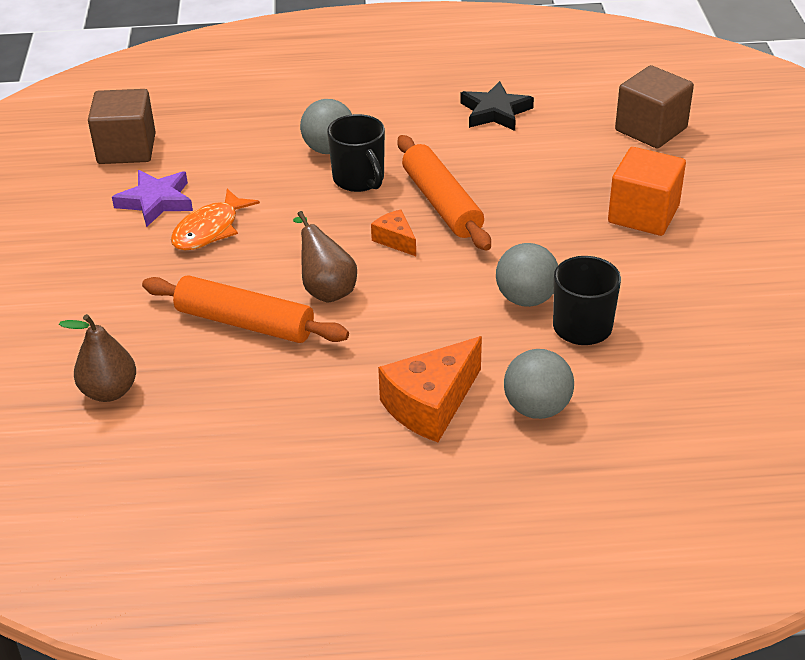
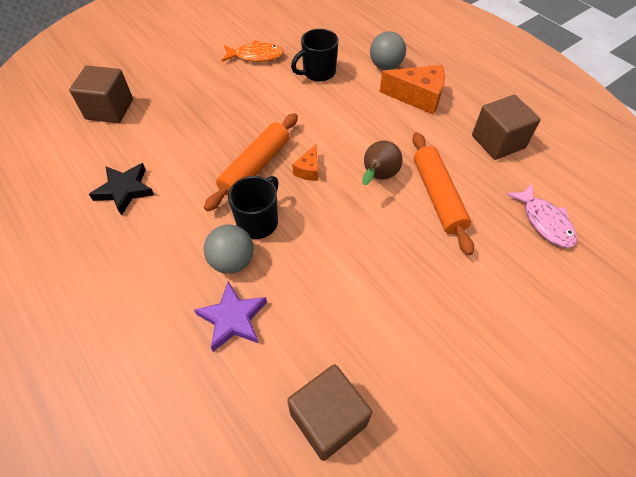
camera: 125 degrees left, 15 degrees up
brown pear [59,314,136,402] -> pink fish [506,183,577,248]
purple star [112,170,193,227] -> purple star moved to [194,281,267,352]
orange fish [171,189,260,251] -> orange fish moved to [222,40,284,62]
grey ball [496,243,558,307] -> none
orange cube [608,147,686,236] -> none
none -> brown cube [472,95,541,160]

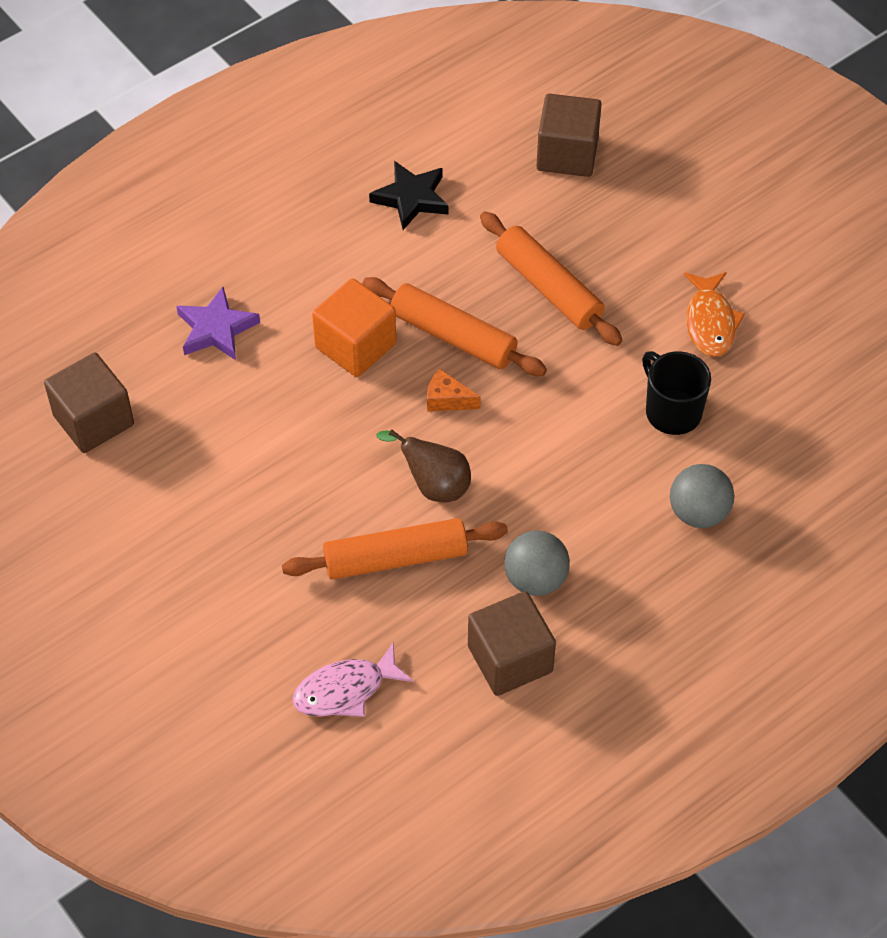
camera: 90 degrees right, 0 degrees up
grey ball [204,224,254,274] -> grey ball moved to [504,530,570,596]
black mug [228,176,279,239] -> orange cube [312,278,396,377]
orange cheese [380,65,445,114] -> none
none -> orange rolling pin [480,211,623,346]

